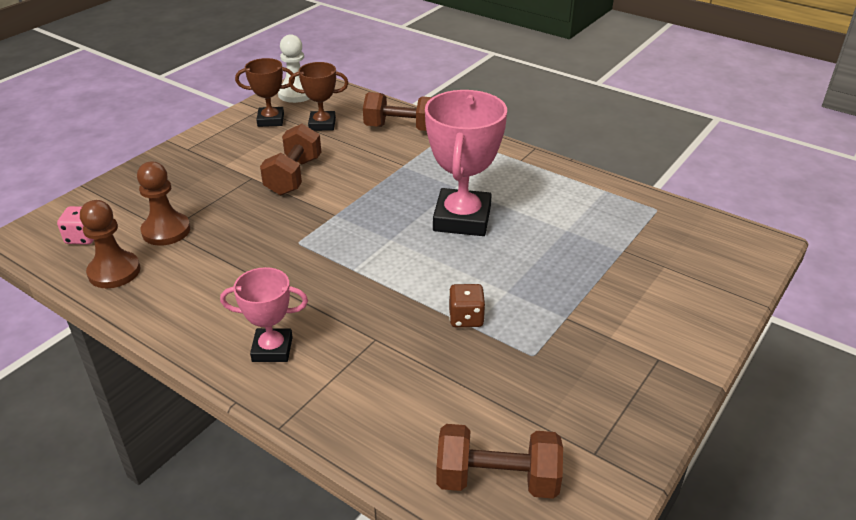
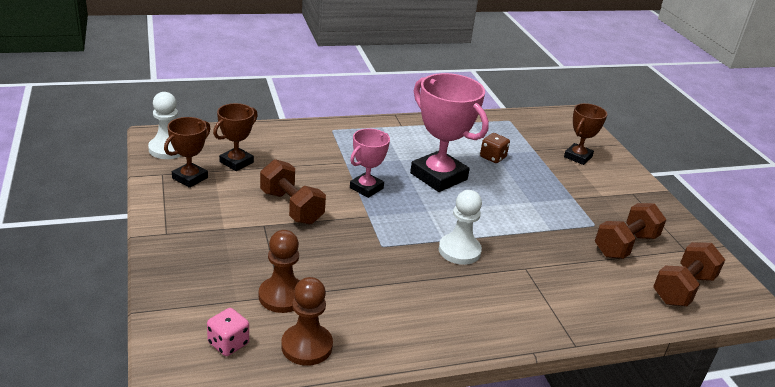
camera: 55 degrees left, 5 degrees down
pink trophy [220,267,308,362] -> pink trophy moved to [350,129,390,198]
brown dumbbell [363,92,432,131] -> brown dumbbell moved to [595,203,666,259]
brown dice [449,284,485,327] -> brown dice moved to [480,133,510,163]
none -> white pawn [439,190,482,265]
none -> brown trophy [564,103,607,165]

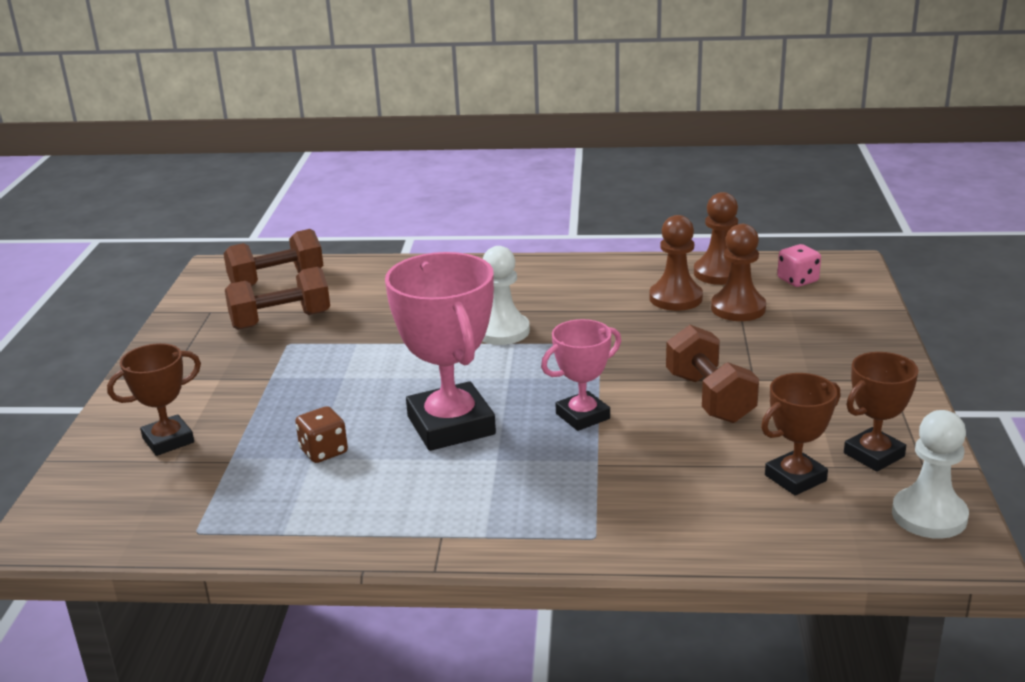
camera: 155 degrees left, 5 degrees down
none -> brown pawn [650,215,703,311]

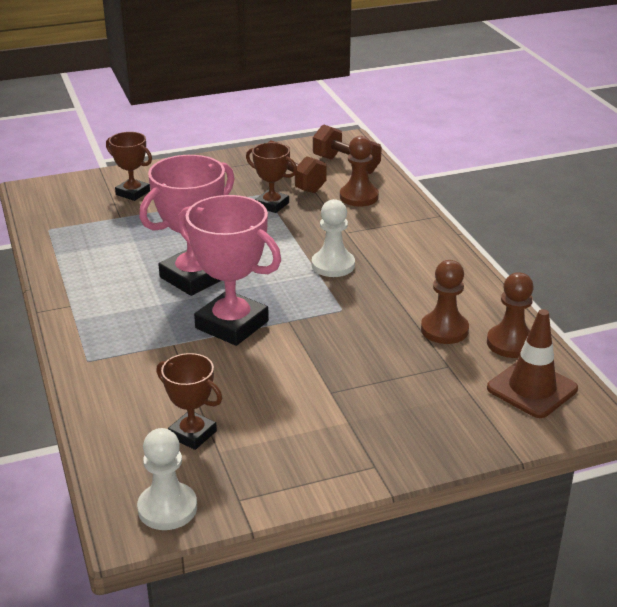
camera: 65 degrees right, 5 degrees up
brown dice [295,406,348,463] -> none
pink trophy [541,319,621,431] -> pink trophy [178,195,281,346], size x1.76
brown dumbbell [666,325,759,423] -> none
brown pawn [711,224,766,321] -> brown pawn moved to [340,136,379,207]
pink dice [777,244,821,287] -> brown traffic cone [487,309,578,418]
brown trophy [844,352,919,472] -> brown trophy moved to [246,143,297,213]

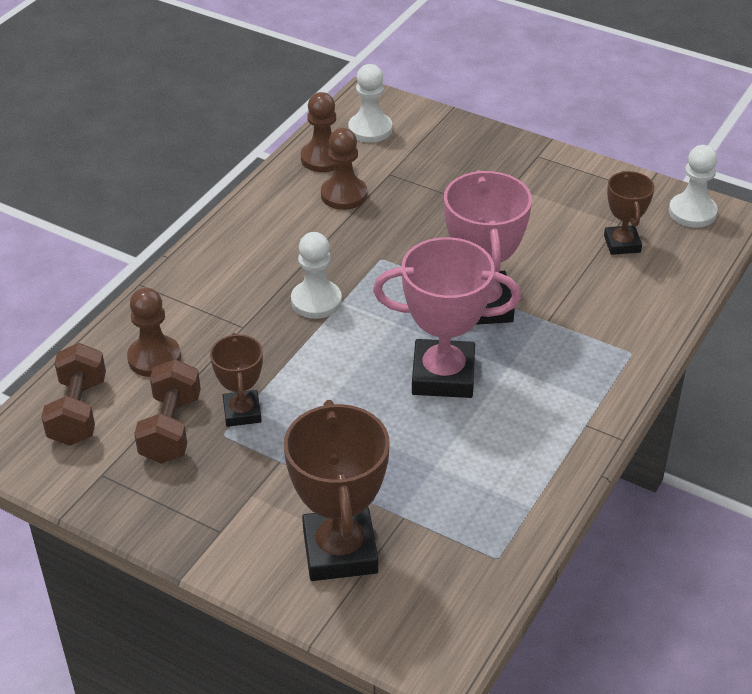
camera: 130 degrees left, 10 degrees up
brown trophy [106,132,152,201] -> brown trophy [284,400,390,581], size x1.76
brown traffic cone [487,309,578,418] -> white pawn [348,64,392,143]

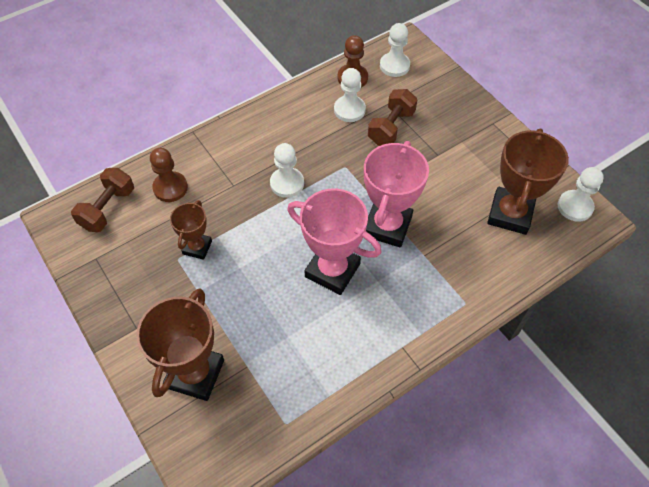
camera: 25 degrees right, 15 degrees up
brown dumbbell [134,359,201,464] -> brown dumbbell moved to [368,89,418,146]
brown pawn [321,128,367,210] -> white pawn [334,68,366,122]
brown trophy [604,171,655,255] -> brown trophy [487,128,569,235], size x1.76

